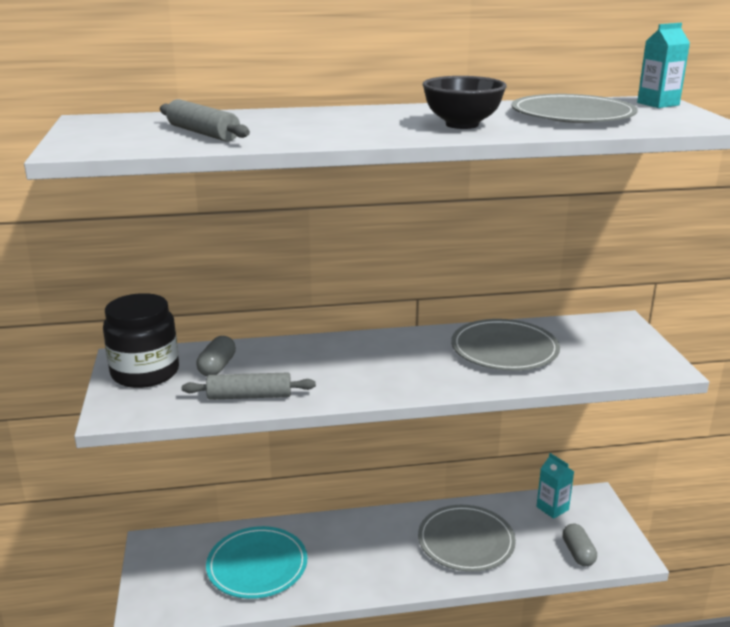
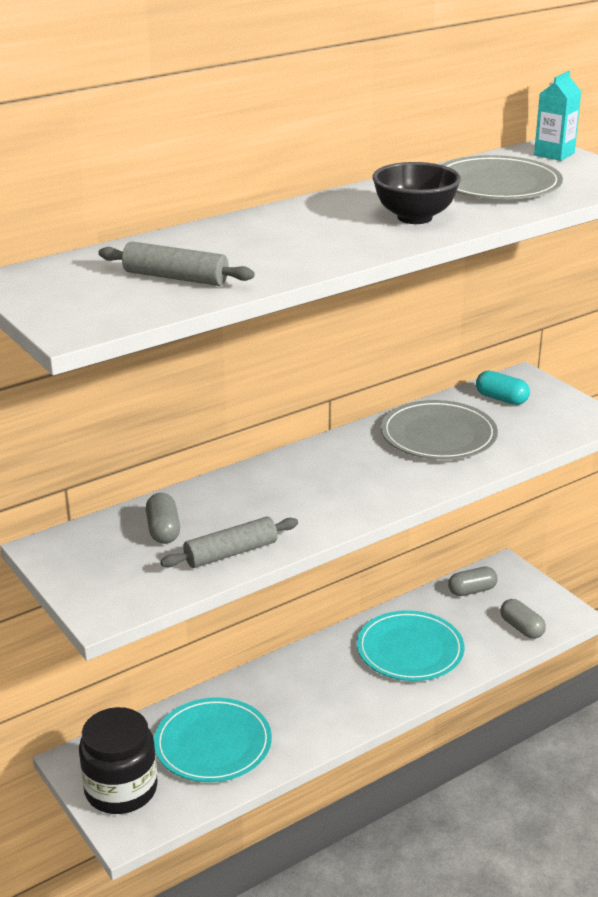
camera: 25 degrees left, 5 degrees up
black jar [103,293,179,388] -> black jar moved to [79,707,158,814]
grey plate [418,505,516,572] -> turquoise plate [357,610,464,681]
turquoise carton [536,453,574,519] -> grey capsule [448,566,498,596]
none -> turquoise capsule [476,371,530,405]

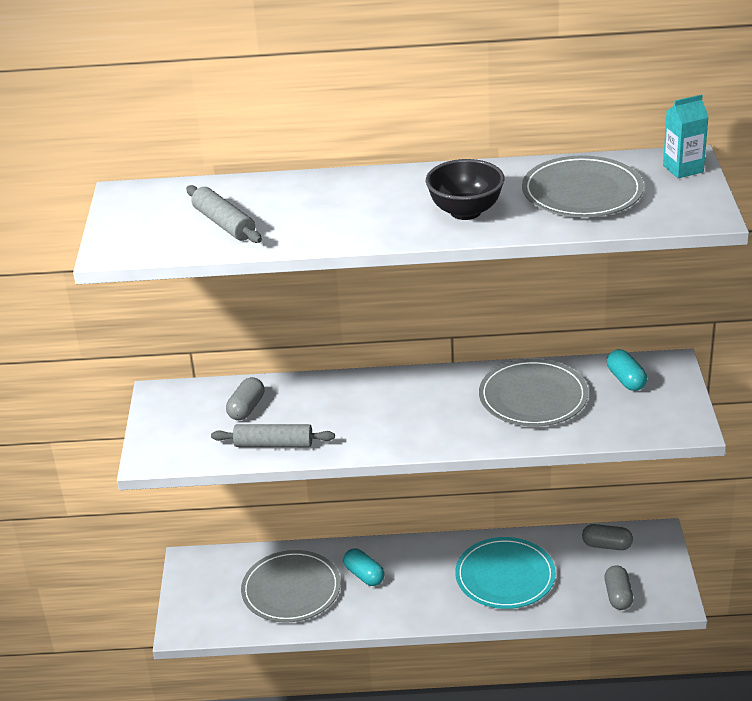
camera: 35 degrees right, 5 degrees up
black jar [79,707,158,814] -> none
turquoise plate [154,698,272,782] -> grey plate [241,550,341,623]
none -> turquoise capsule [343,548,385,586]

